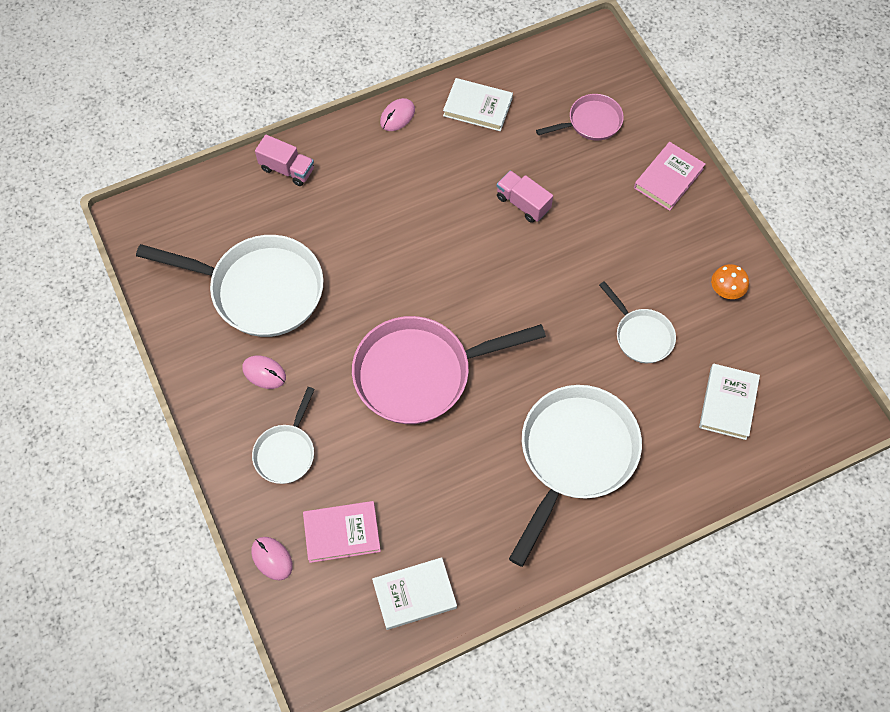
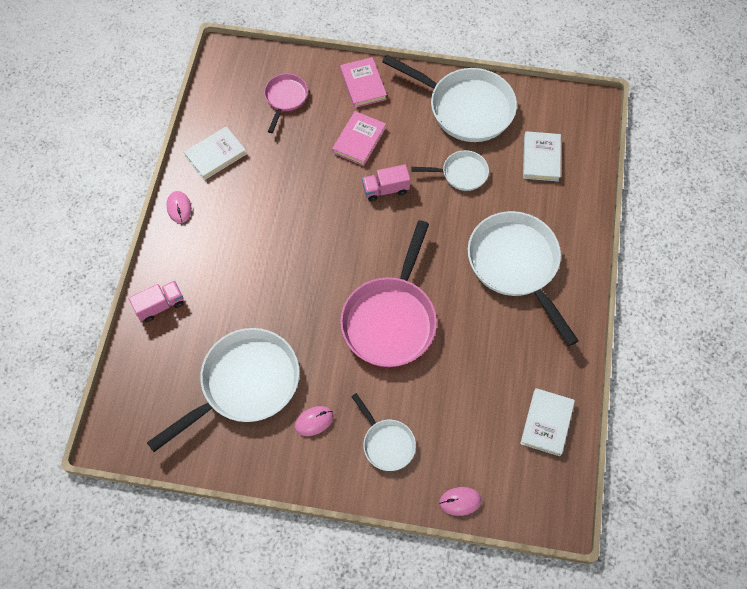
camera: 55 degrees left, 0 degrees up
pink book [303,501,381,563] -> pink book moved to [332,111,386,166]
pink truck [496,170,553,223] -> pink truck moved to [362,164,410,202]
white book [699,364,760,440] -> white book turned 45 degrees clockwise [523,131,561,181]
orange mushroom [711,264,749,299] -> white pan [382,55,517,142]

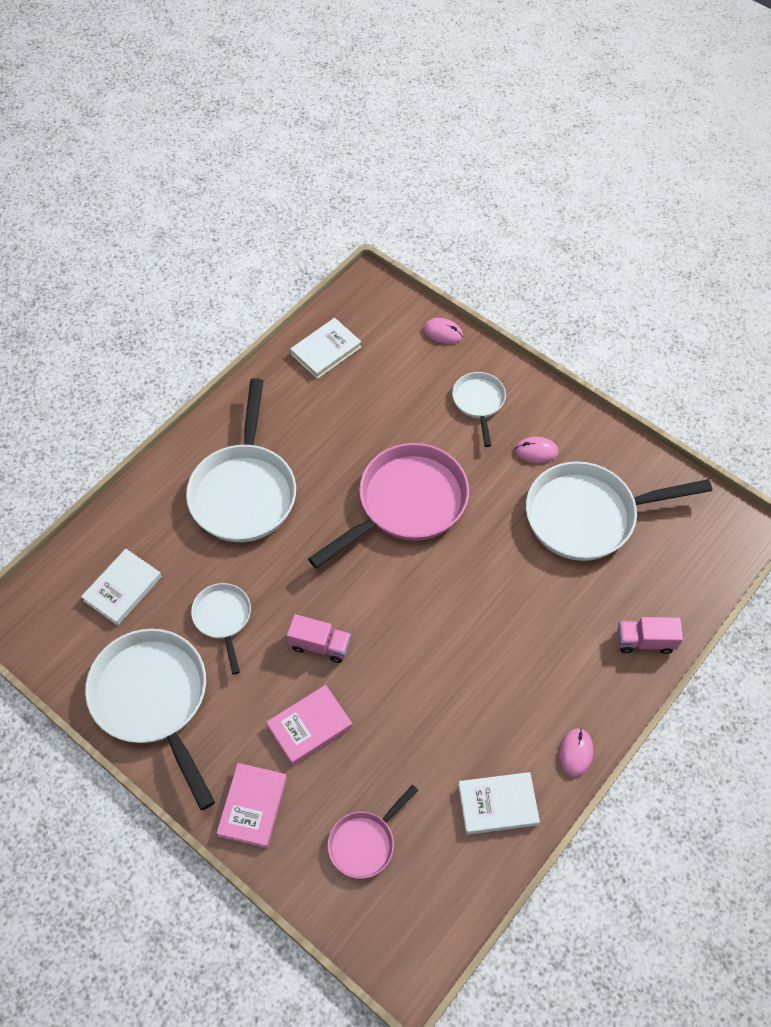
camera: 150 degrees left, 5 degrees down
white pan [411,150,489,191] -> white pan turned 45 degrees clockwise [191,583,251,675]

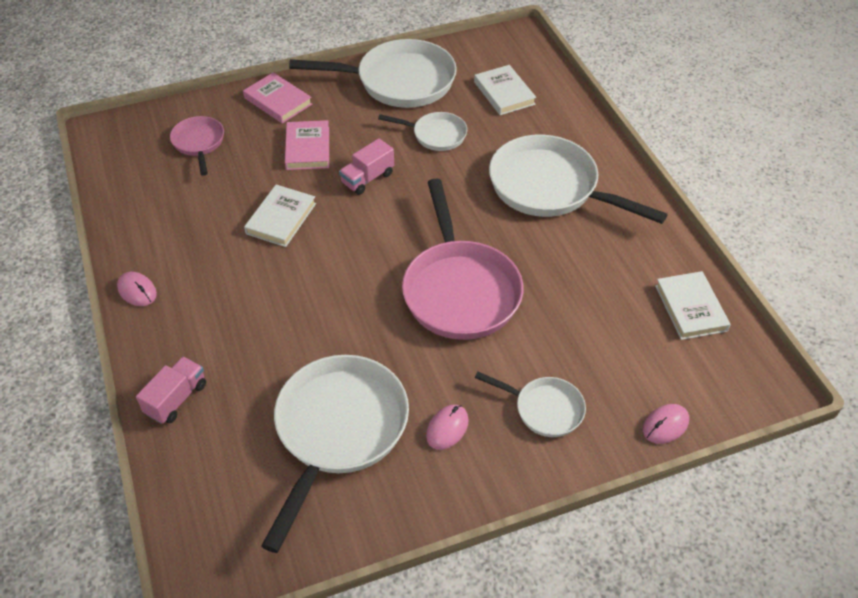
camera: 120 degrees right, 10 degrees down
white book [458,772,540,835] -> white book moved to [244,185,316,247]

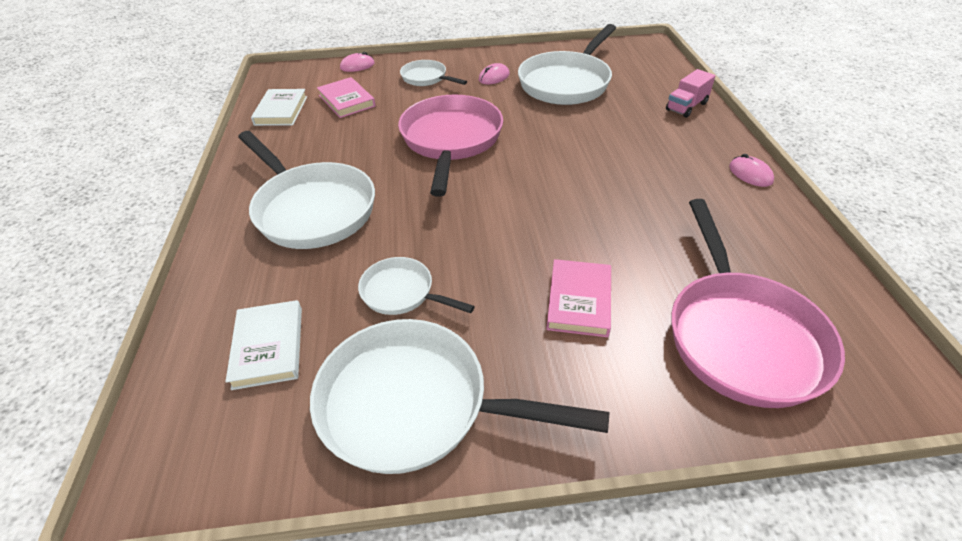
camera: 165 degrees left, 5 degrees down
pink pan [170,116,224,176] -> pink pan [671,199,845,408], size x1.93
pink book [243,72,312,123] -> pink book moved to [317,77,376,118]
white book [244,185,316,247] -> none
pink truck [339,138,394,195] -> none

